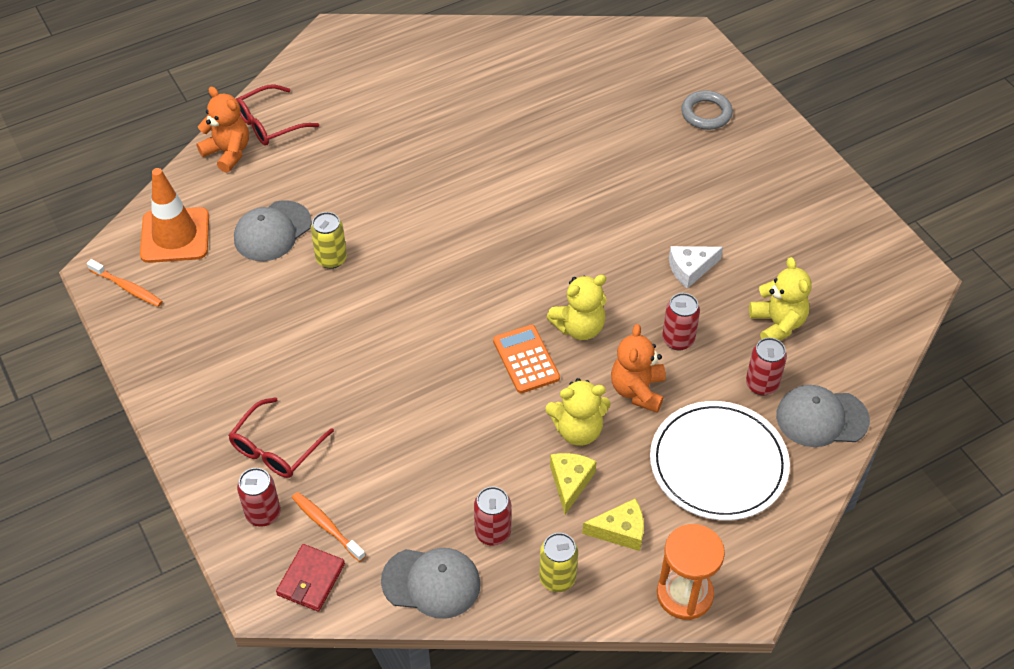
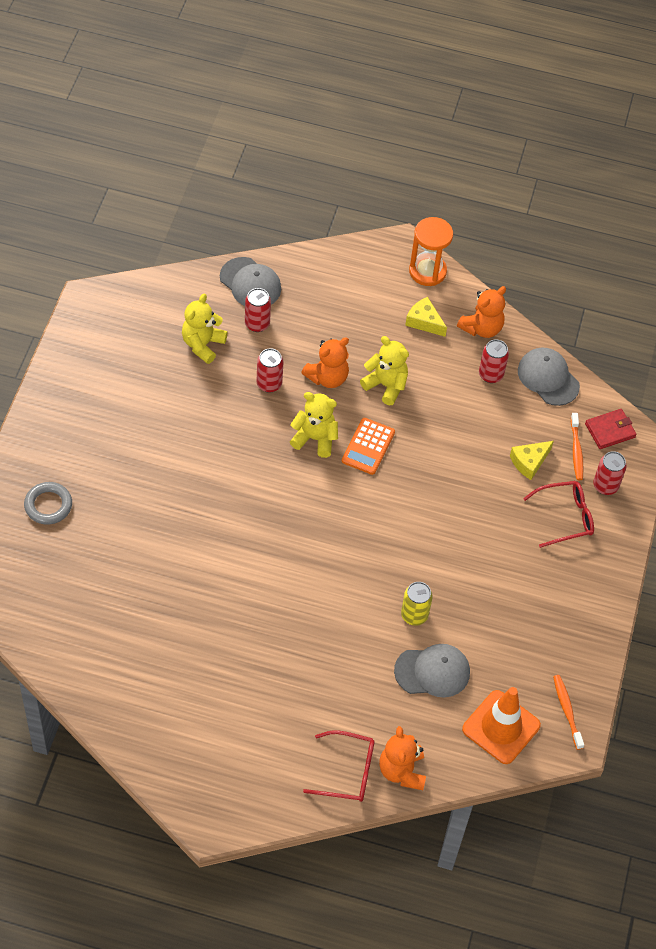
camera: 140 degrees left, 5 degrees up
yellow can [539,533,578,592] -> orange teddy bear [457,286,506,338]
yellow cheese [550,453,597,514] -> yellow cheese moved to [510,441,554,480]
white plate [650,401,790,521] -> none
white cheese [669,246,723,288] -> none

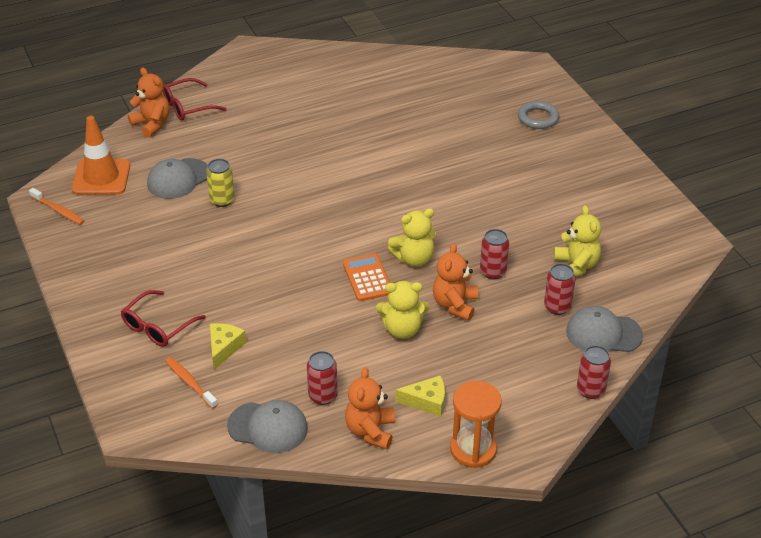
camera: 145 degrees right, 15 degrees down
red wallet [585,409,636,449] -> none
red can [593,451,627,495] -> red can moved to [577,345,611,399]

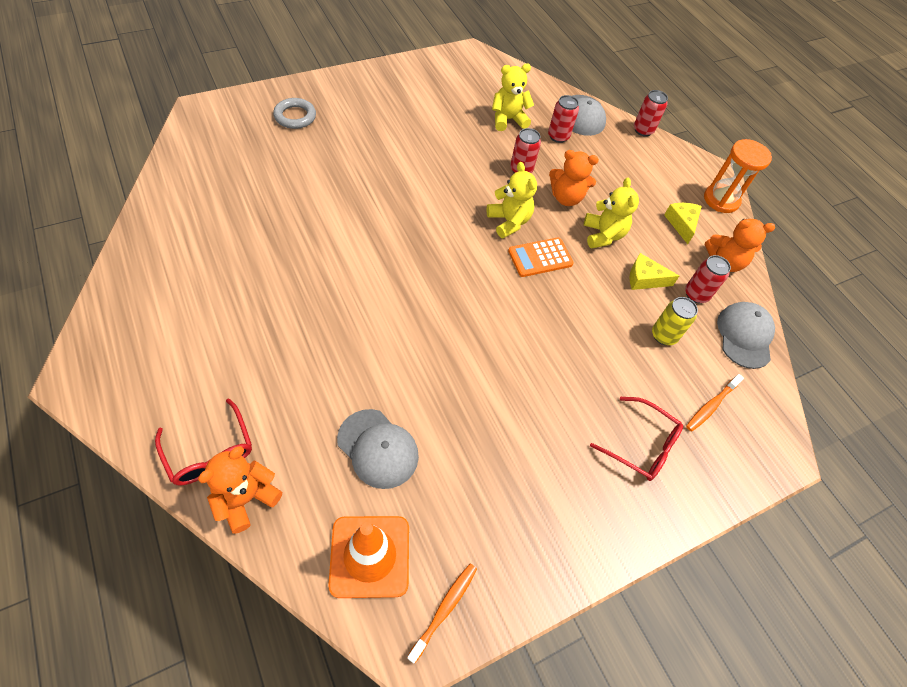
camera: 100 degrees left, 15 degrees up
yellow can [206,159,235,207] -> yellow can moved to [652,297,698,345]
yellow cheese [210,323,246,370] -> yellow cheese moved to [629,253,679,290]

